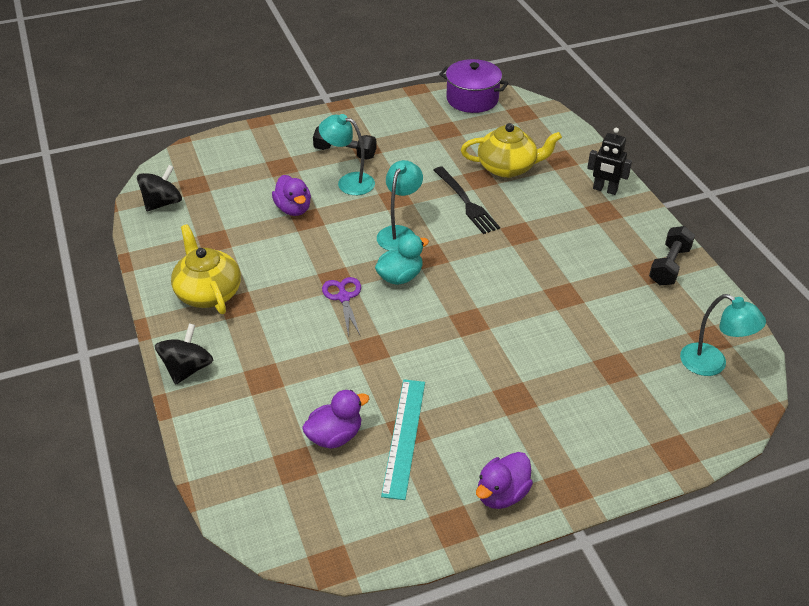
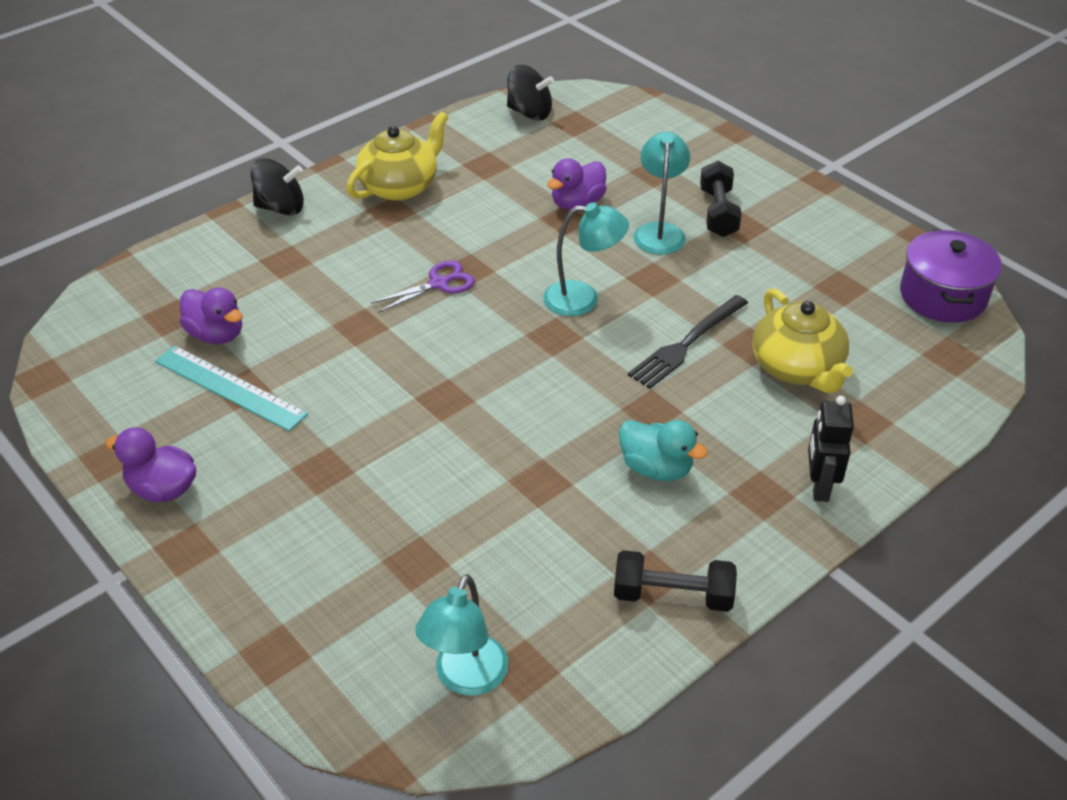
camera: 70 degrees right, 0 degrees up
turquoise duck [375,234,429,285] -> turquoise duck moved to [619,420,708,481]
turquoise ruler [381,380,425,500] -> turquoise ruler turned 45 degrees clockwise [155,346,308,431]

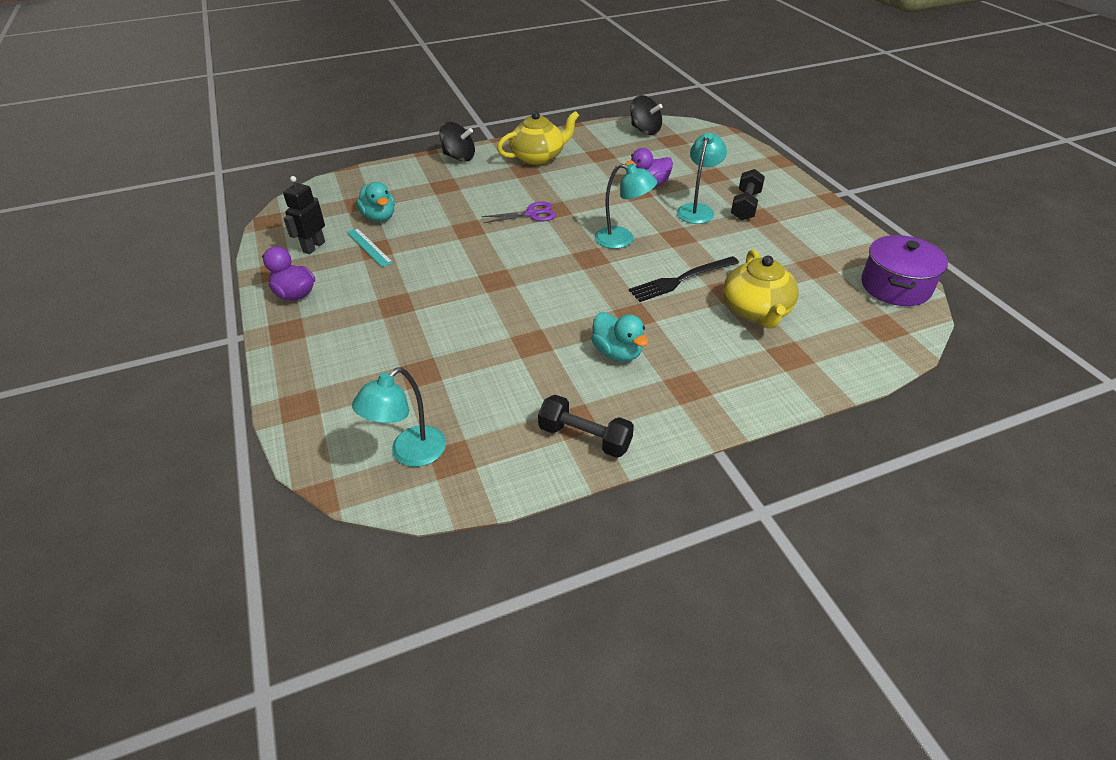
camera: 20 degrees right, 0 degrees up
turquoise ruler [155,346,308,431] -> turquoise ruler [347,228,393,267], size x0.65
purple duck [180,287,243,344] -> turquoise duck [356,182,395,221]
black robot [808,396,854,502] -> black robot moved to [283,176,325,254]

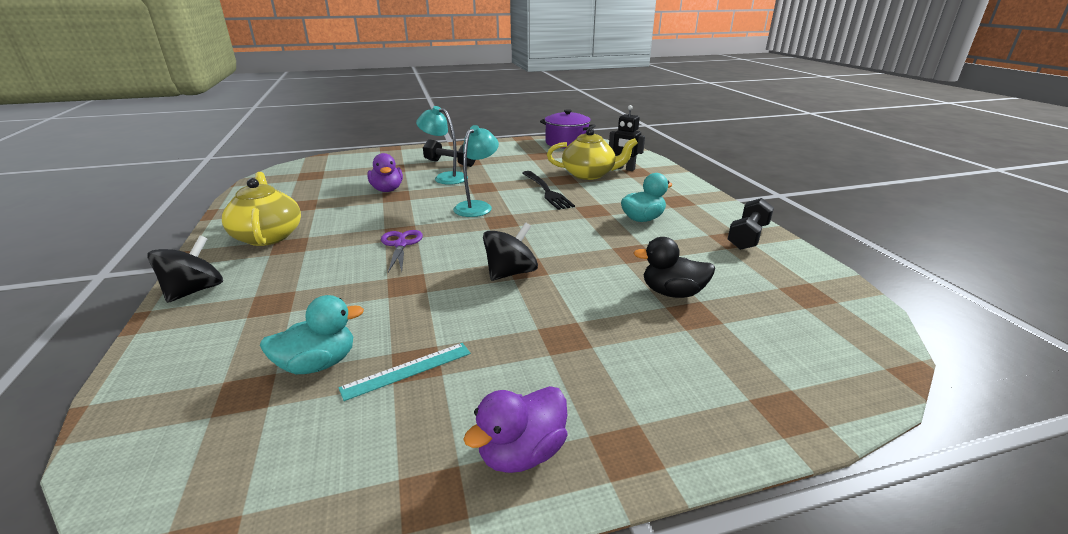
camera: 85 degrees left, 15 degrees down
black robot [283,176,325,254] -> black robot moved to [609,105,645,171]
turquoise lamp [352,367,446,467] -> none
black spinning top [630,95,663,135] -> black spinning top moved to [483,222,538,281]
none -> black duck [634,237,715,298]

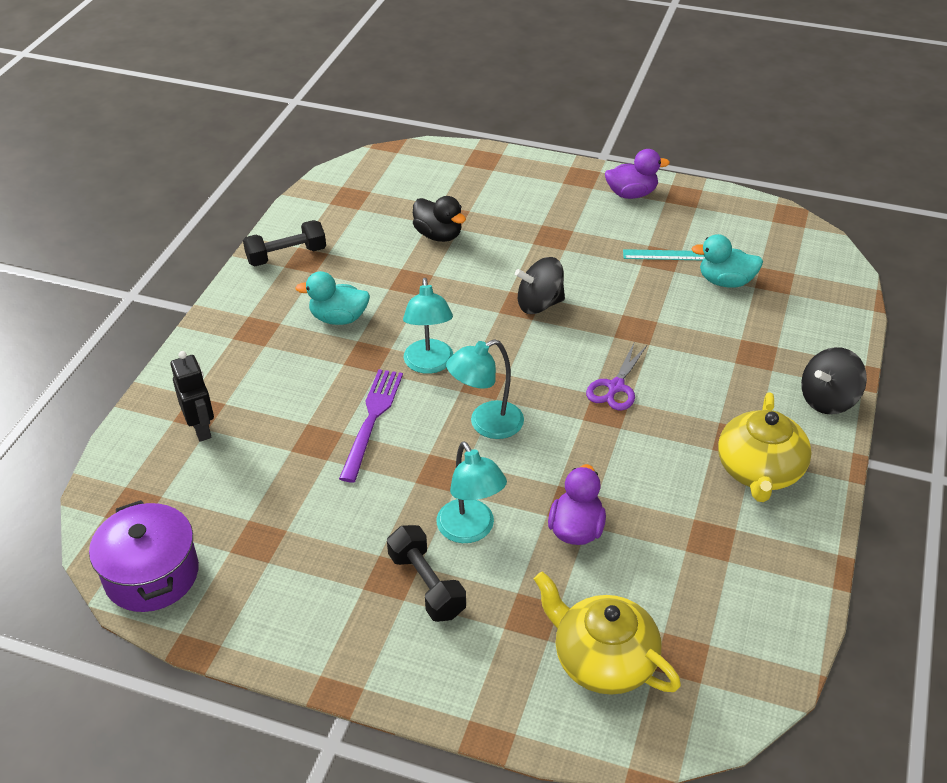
camera: 145 degrees left, 15 degrees up
black fork [523,171,575,210] -> purple fork [339,369,403,482]
yellow teapot [547,128,638,180] -> yellow teapot moved to [534,571,681,695]
none -> turquoise lamp [403,278,453,374]

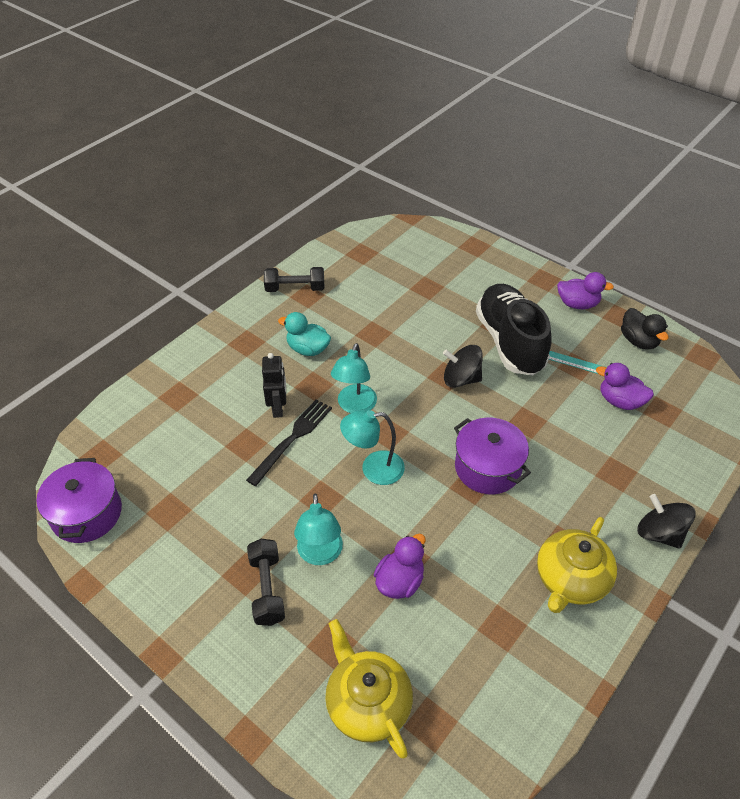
camera: 20 degrees right, 5 degrees up
black robot [171,351,214,442] -> black robot moved to [262,353,286,418]
purple fork [339,369,403,482] -> black fork [246,399,332,486]
black duck [413,196,466,242] -> black duck moved to [621,308,669,350]
purple scissors [586,343,647,411] -> purple pot [454,418,531,494]
turquoise duck [692,234,763,288] -> purple duck [596,363,654,410]
black spinning top [801,347,867,415] -> black spinning top turned 60 degrees clockwise [637,494,696,549]
none -> black shoe [476,284,552,375]

